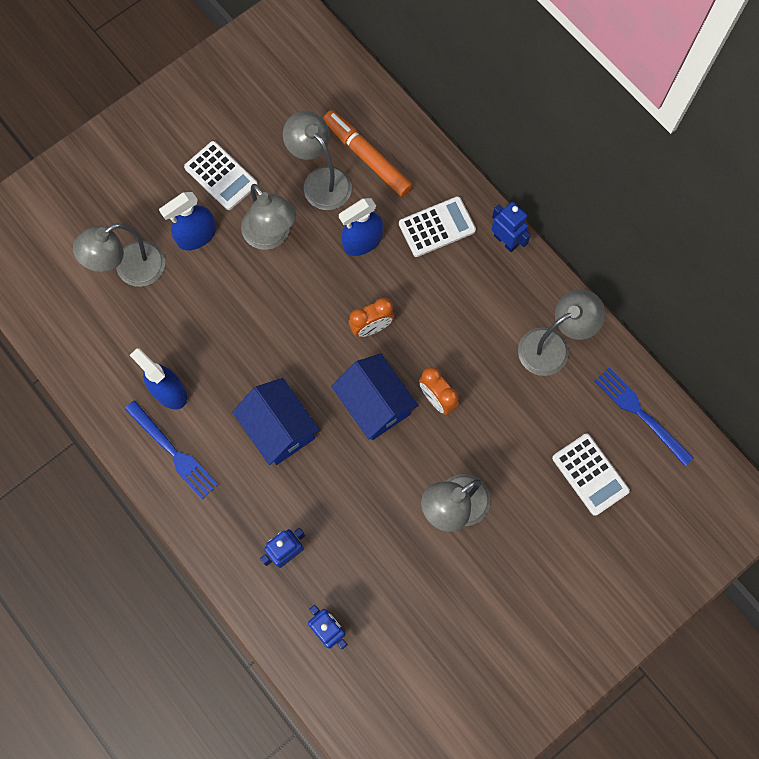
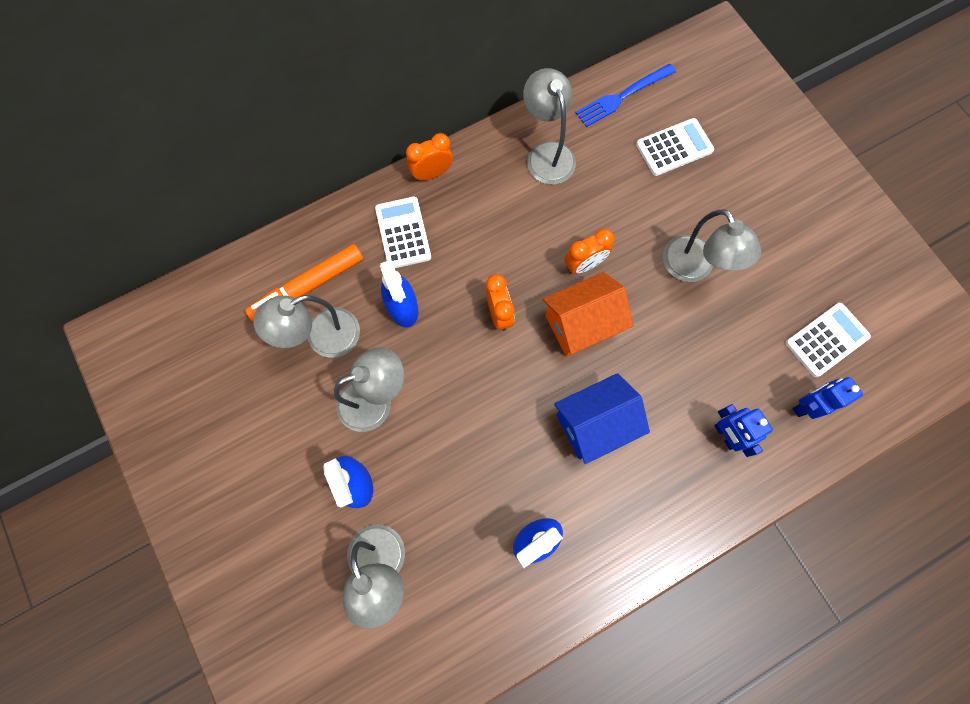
camera: 80 degrees left, 0 degrees up
blue fork [125,400,218,499] -> none
white calculator [184,141,258,210] -> white calculator moved to [786,303,871,377]
blue house [331,353,419,440] -> orange house [543,272,633,357]
blue robot [491,202,531,252] -> orange clock [406,133,453,181]

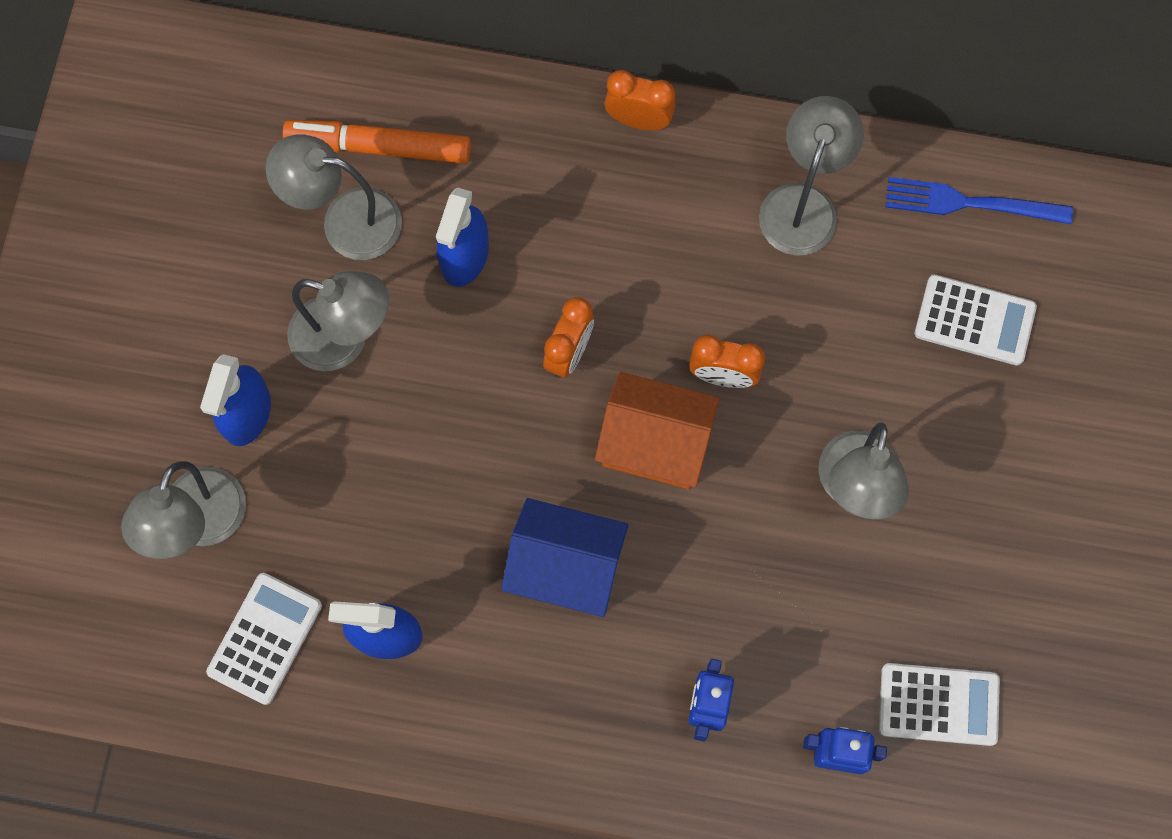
camera: 40 degrees right, 0 degrees up
white calculator [375,197,431,268] -> white calculator moved to [206,573,322,705]

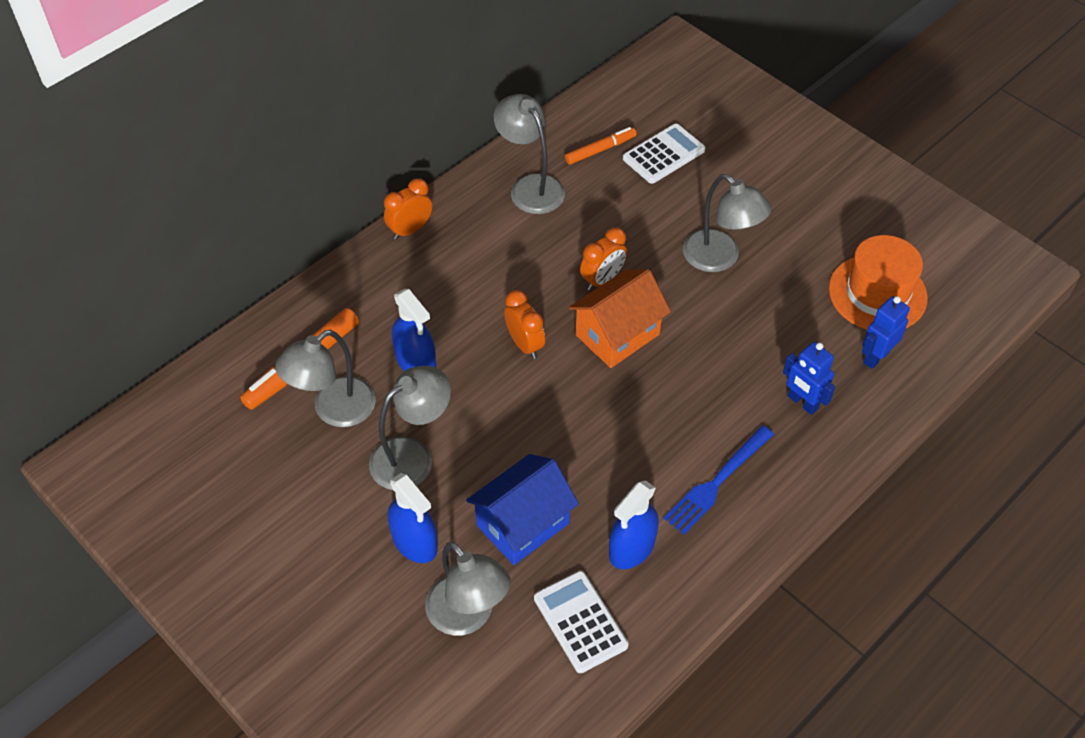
camera: 55 degrees left, 20 degrees down
blue house [501,498,629,617] -> blue house moved to [466,454,579,565]
white calculator [879,663,1000,746] -> orange hat [829,235,928,330]
blue fork [885,177,1073,224] -> blue fork moved to [663,425,774,535]
none -> orange marker [565,127,637,165]

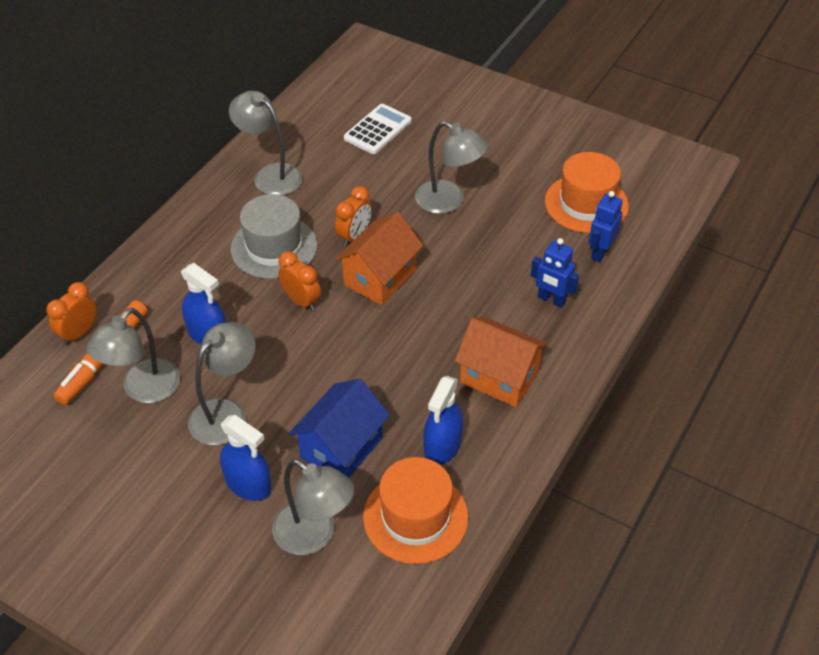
camera: 15 degrees left, 5 degrees down
orange clock [384,178,432,240] -> orange clock moved to [46,282,97,345]
white calculator [534,571,629,673] -> orange hat [363,457,468,564]
orange marker [565,127,637,165] -> none
blue fork [663,425,774,535] -> orange house [455,317,549,407]
none -> grey hat [230,194,317,279]

